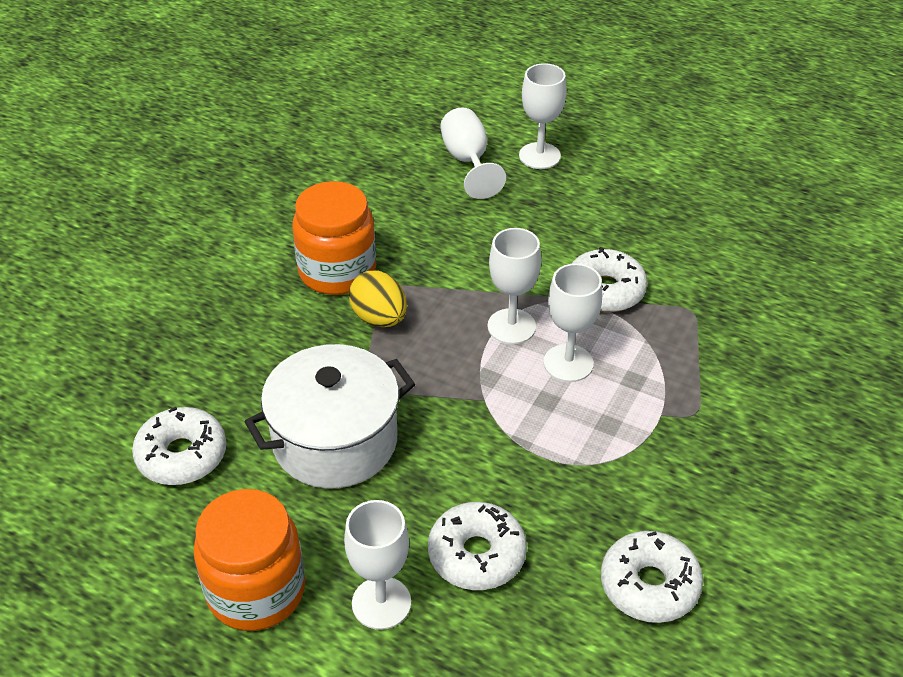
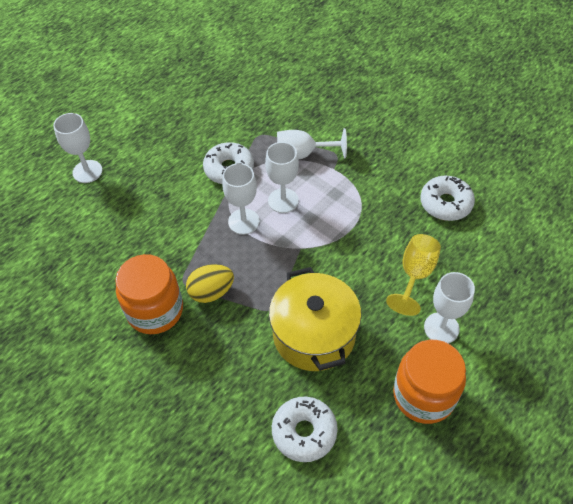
camera: 75 degrees left, 10 degrees up
white pot [244,344,415,488] -> yellow pot [269,267,361,371]
white donut [428,502,527,590] -> yellow goblet [386,234,441,316]
white goblet [440,108,506,199] -> white goblet moved to [277,128,347,160]

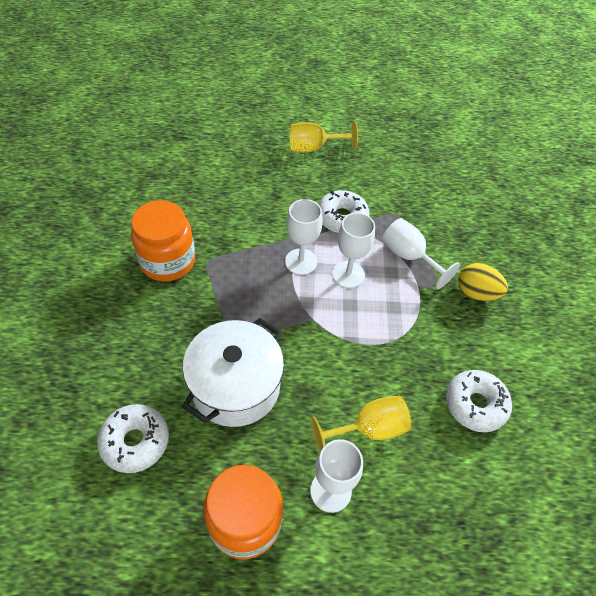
camera: 45 degrees right, 0 degrees up
white goblet [53,113,102,183] -> none
yellow egg [186,264,234,303] -> yellow egg moved to [458,263,508,301]
yellow pot [269,267,361,371] -> white pot [182,318,284,427]
none -> yellow goblet [290,121,358,152]

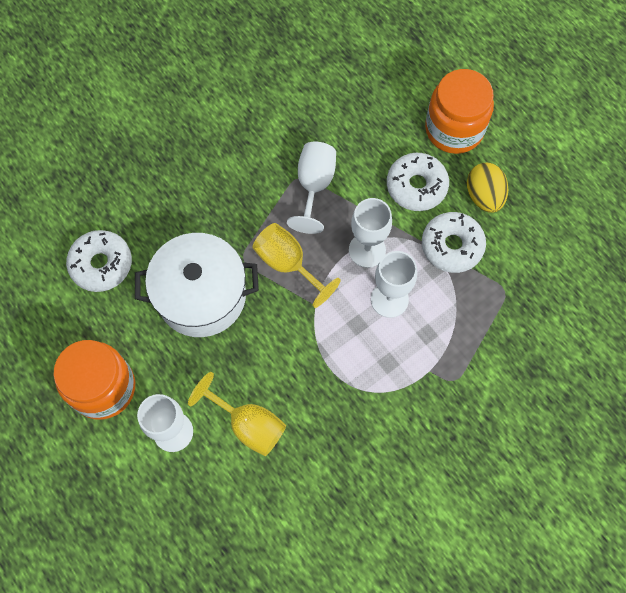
camera: 55 degrees right, 15 degrees up
orange jar [131,200,195,281] -> orange jar moved to [425,69,494,154]
yellow goblet [290,121,358,152] -> yellow goblet moved to [253,223,341,308]
white goblet [382,218,460,289] -> white goblet moved to [287,142,336,234]
white donut [446,370,512,432] -> white donut moved to [387,153,449,211]
yellow egg [458,263,508,301] -> yellow egg moved to [467,163,508,213]

